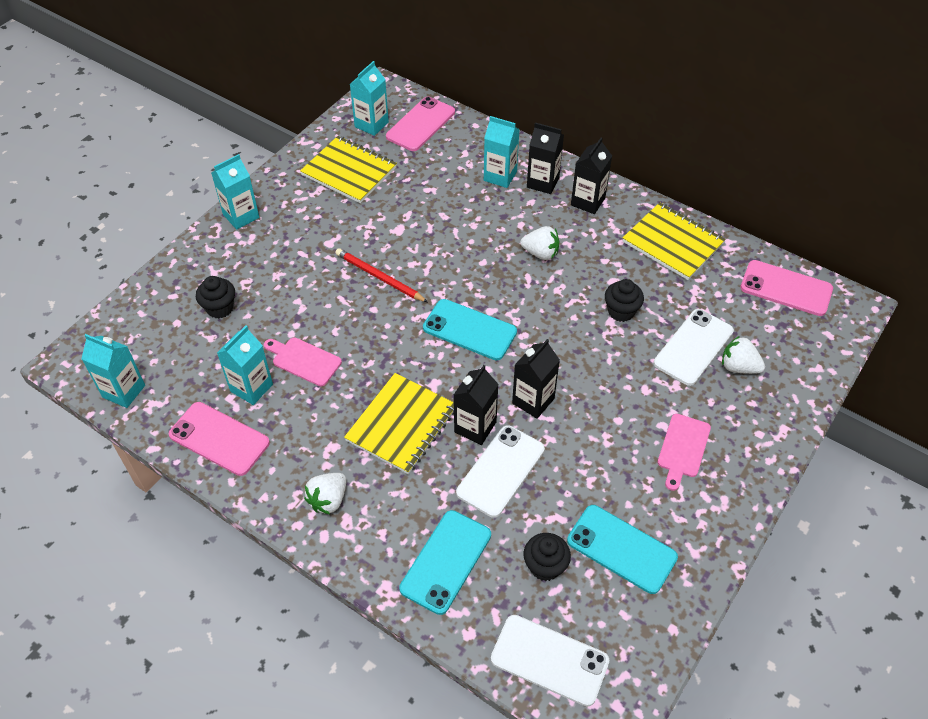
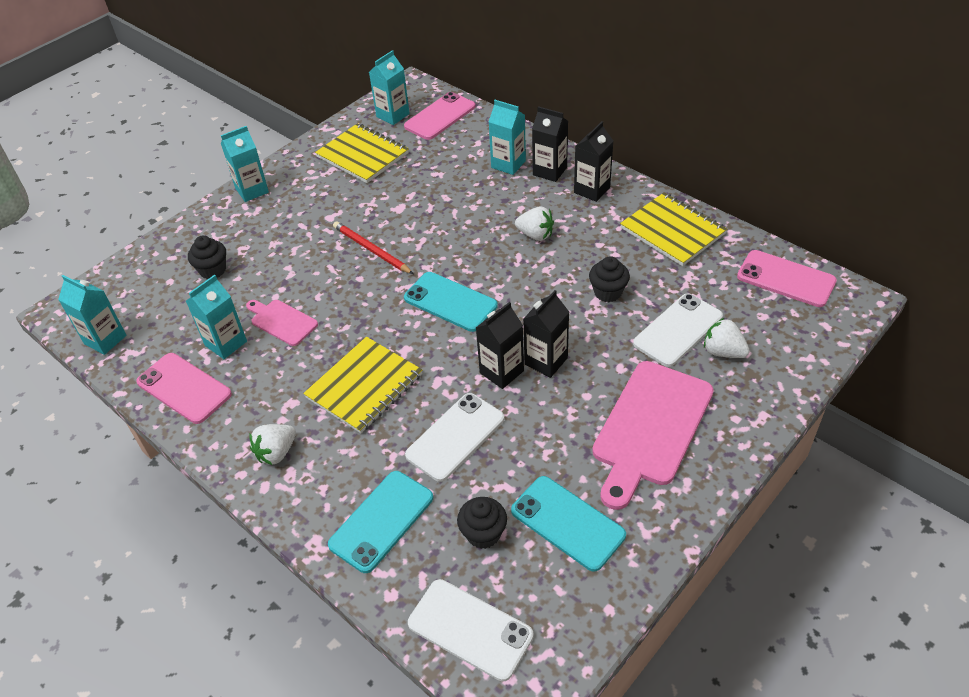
camera: 10 degrees right, 5 degrees down
black carton [454,365,499,445] -> black carton moved to [523,290,569,378]
pink cutting board [658,414,711,491] -> pink cutting board [592,361,714,510], size x1.94

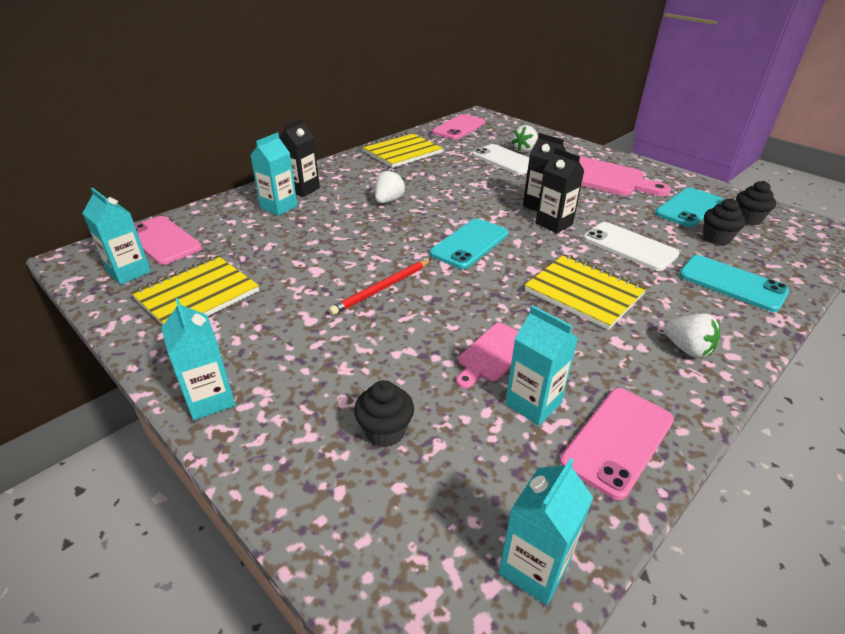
camera: 90 degrees left, 10 degrees down
white phone [408,579,534,681] -> none
black carton [574,121,613,202] -> none
black cupcake [589,256,630,302] -> black cupcake moved to [736,181,776,226]

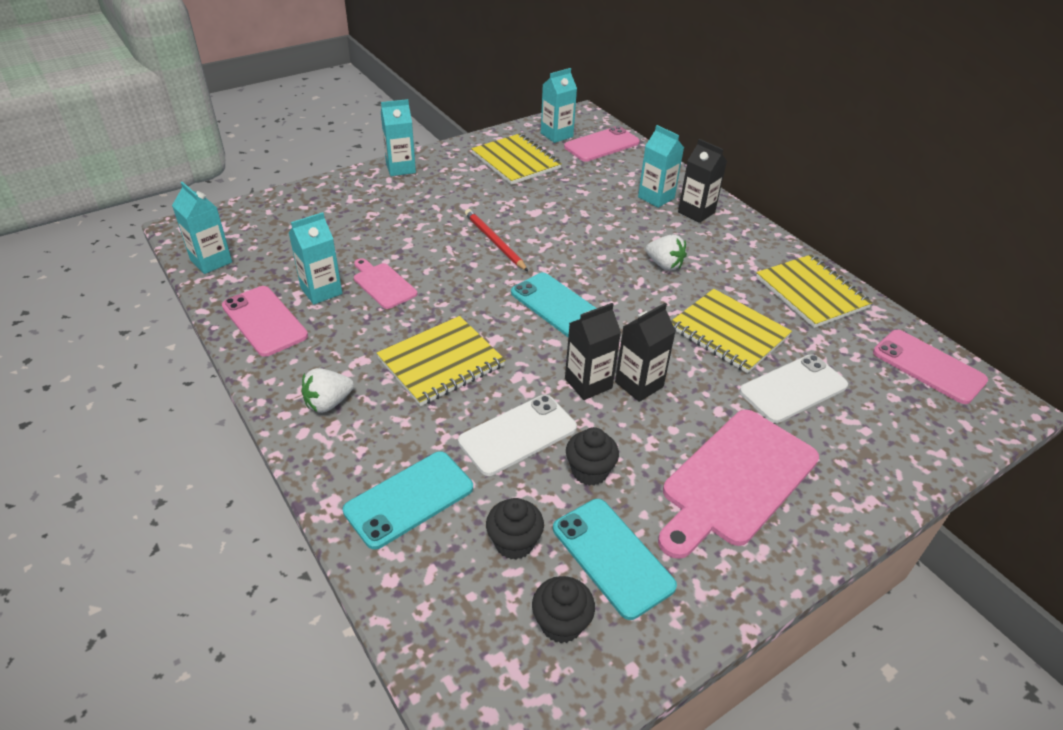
camera: 100 degrees right, 5 degrees up
black cupcake [354,380,414,447] -> black cupcake moved to [566,427,619,486]
white strawberry [512,125,538,152] -> none
none -> yellow notebook [671,289,792,373]

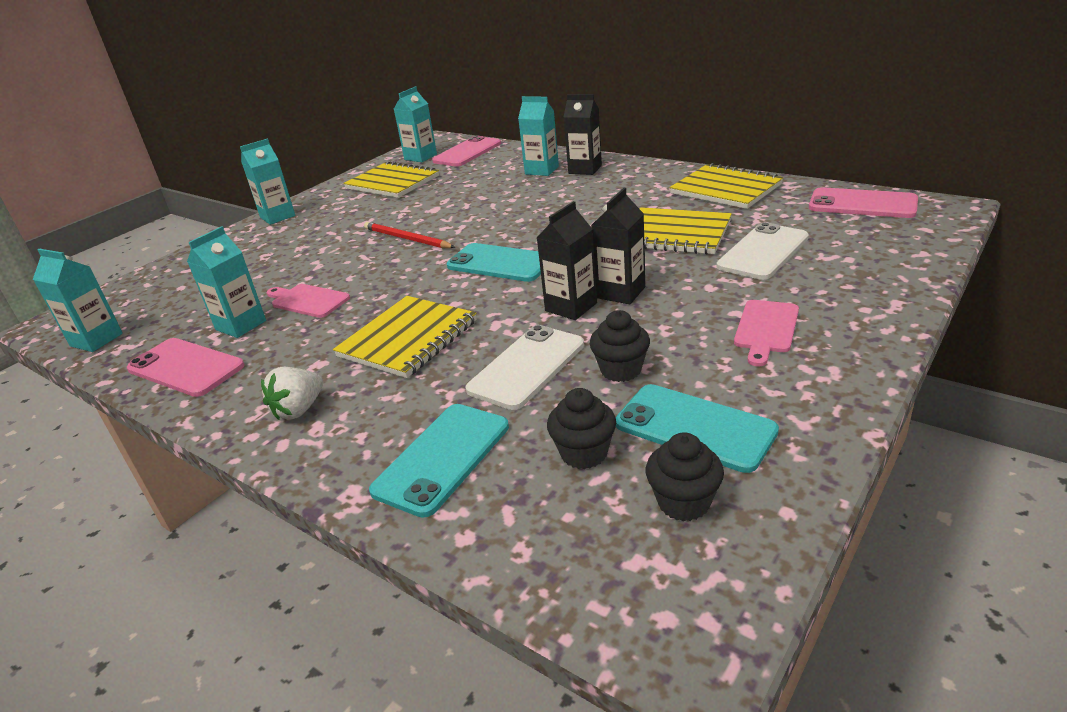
camera: 15 degrees left, 10 degrees down
white strawberry [646,235,687,271] -> none
pink cutting board [658,410,819,559] -> pink cutting board [734,300,799,366], size x0.51

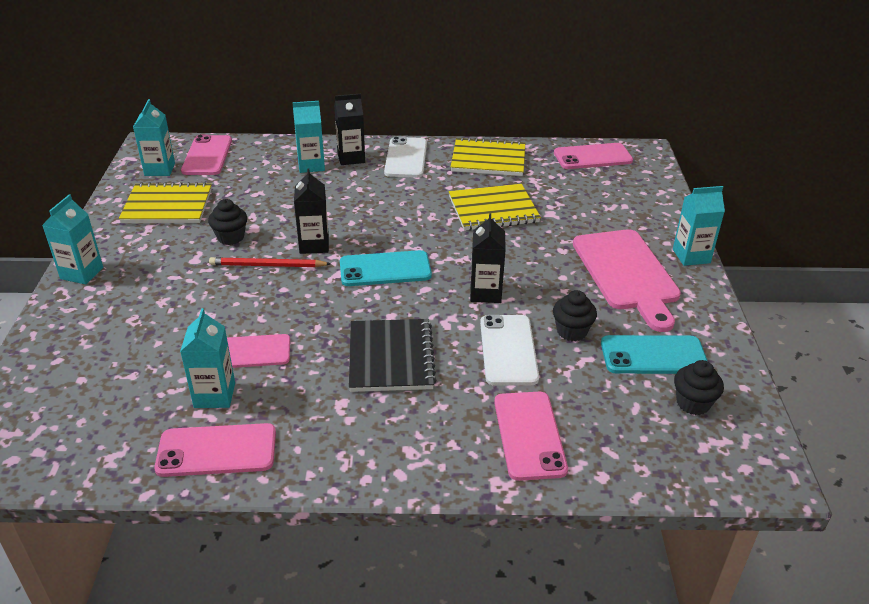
camera: 40 degrees left, 5 degrees up
turquoise carton [33,248,123,352] -> turquoise carton moved to [673,186,725,266]
white strawberry [261,367,323,420] -> none
yellow notebook [333,296,477,378] -> black notebook [349,319,436,392]
turquoise phone [369,404,509,518] -> pink phone [494,392,568,481]
black cupcake [547,388,616,469] -> black cupcake moved to [208,199,247,245]
black carton [591,188,645,304] -> black carton moved to [294,169,329,254]
white phone [716,222,809,280] -> white phone moved to [384,136,427,178]
pink cutting board [734,300,799,366] -> pink cutting board [573,229,681,332], size x1.94

